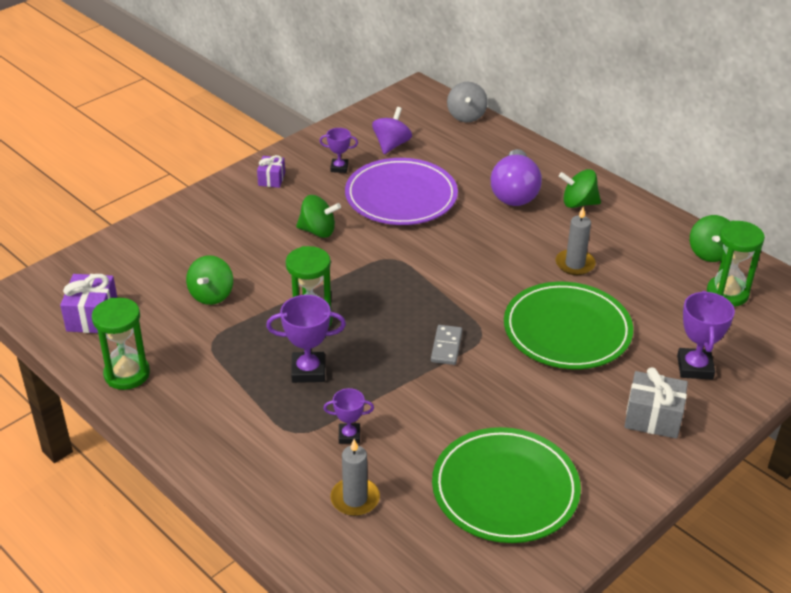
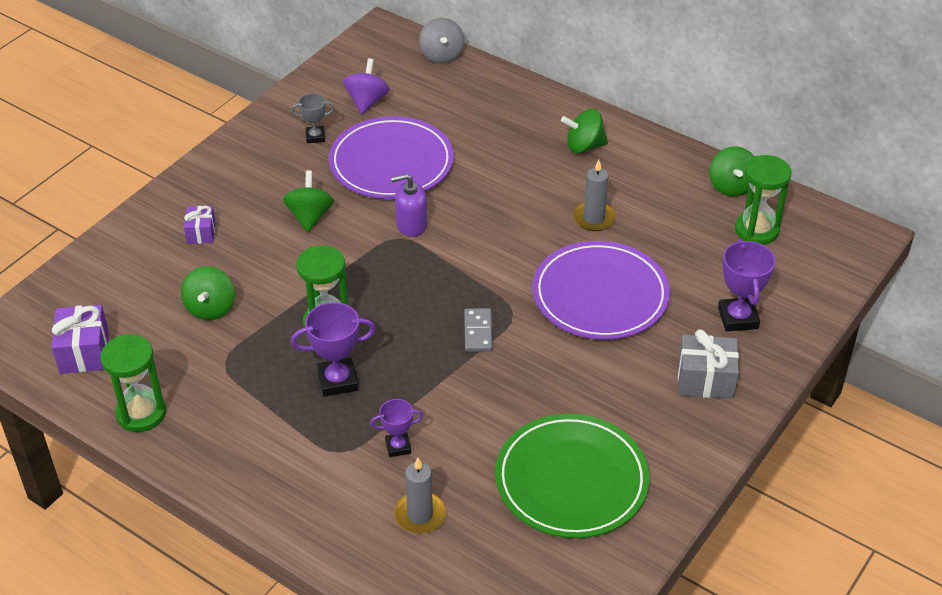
camera: 10 degrees left, 5 degrees up
purple gift [257,155,285,188] -> purple gift moved to [184,206,216,244]
green spinning top [296,195,341,238] -> green spinning top turned 90 degrees counterclockwise [283,170,334,232]
purple trophy [319,128,358,173] -> grey trophy [291,93,335,143]
purple light bulb [491,149,542,206] -> none
green plate [504,282,633,369] -> purple plate [533,241,670,340]
none -> purple soap dispenser [391,174,427,237]

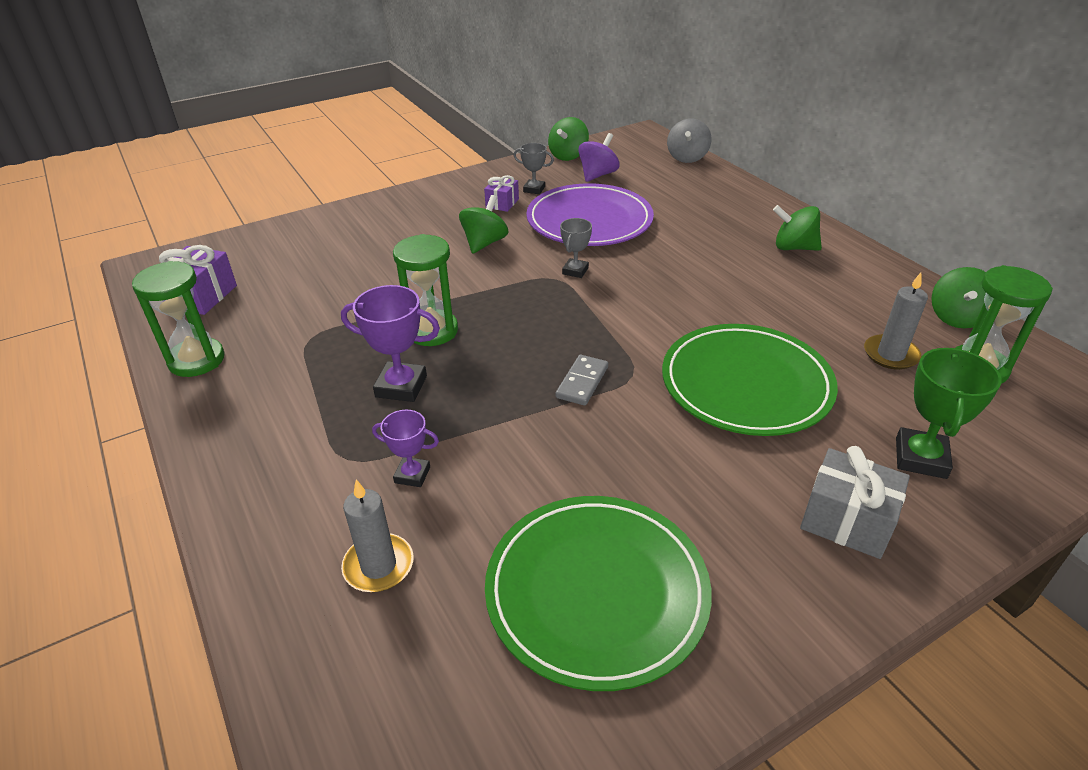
camera: 25 degrees right, 5 degrees down
green spinning top [181,266,235,320] -> green spinning top moved to [548,117,589,161]
purple gift [184,206,216,244] -> purple gift moved to [484,175,519,212]
purple soap dispenser [391,174,427,237] -> grey trophy [560,218,592,278]
purple plate [533,241,670,340] -> green plate [662,324,838,436]
grey candle [573,160,616,231] -> grey candle moved to [864,273,928,370]
purple trophy [718,239,776,332] -> green trophy [896,348,1002,479]

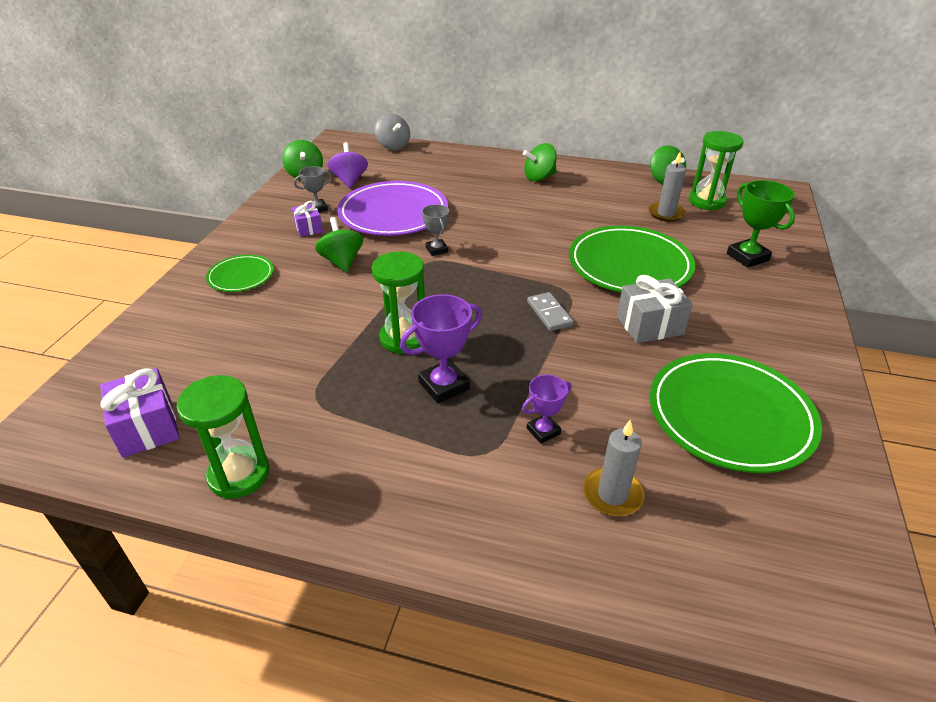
camera: 45 degrees left, 0 degrees up
grey gift [800,446,910,559] -> grey gift moved to [617,275,693,343]
none -> green plate [206,255,274,292]

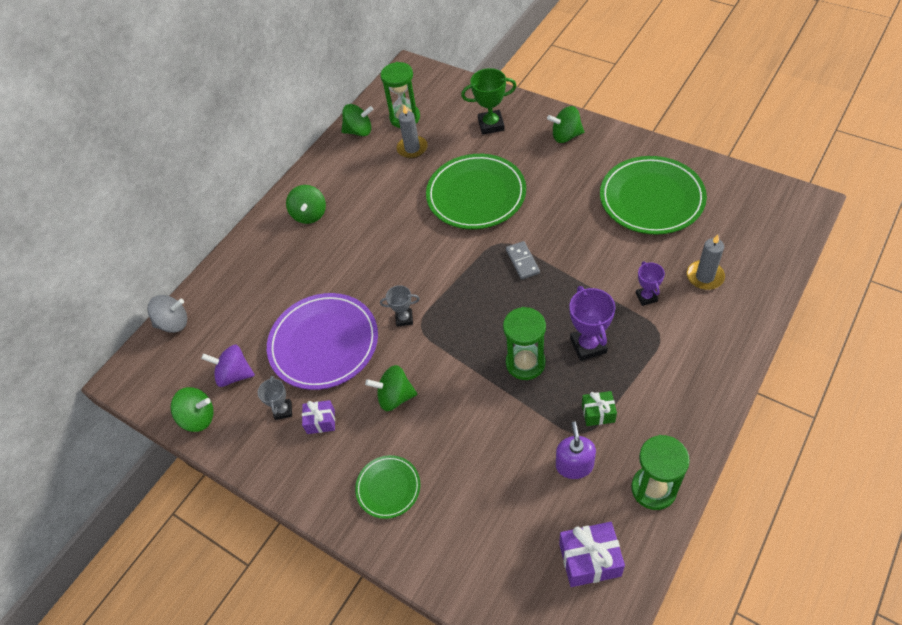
camera: 65 degrees left, 15 degrees up
grey domino [527,292,574,331] -> grey domino turned 75 degrees clockwise [506,241,540,280]
grey gift [617,275,693,343] -> none
none -> green spinning top [547,106,585,143]
none -> purple soap dispenser [556,421,596,479]
none -> green gift [582,391,617,426]

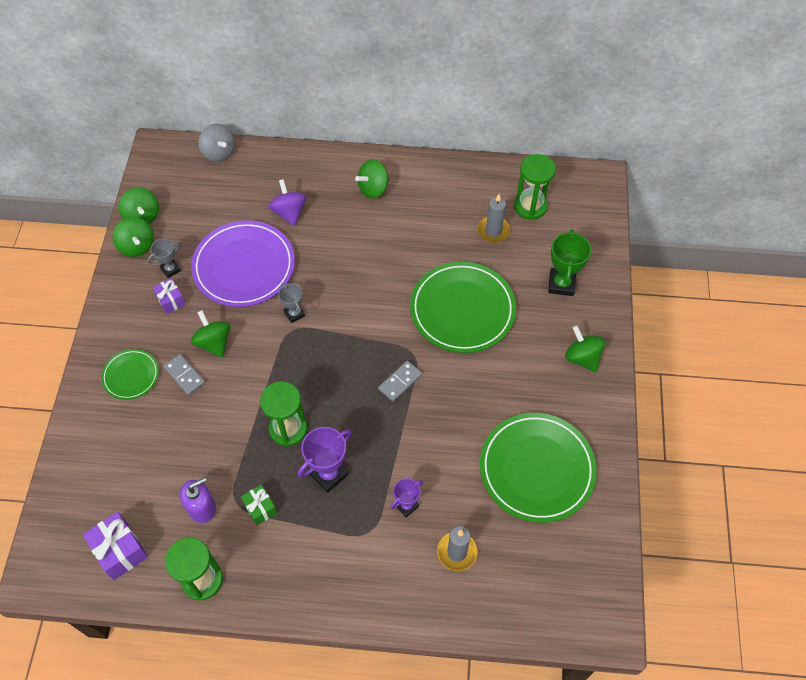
camera: 55 degrees right, 5 degrees up
purple spinning top [201,345,255,387] -> purple spinning top moved to [269,179,307,226]
green spinning top [341,104,373,136] -> green spinning top moved to [113,217,154,257]
green trophy [461,68,516,135] -> green trophy turned 45 degrees clockwise [548,229,591,296]
none -> grey domino [163,354,205,395]

